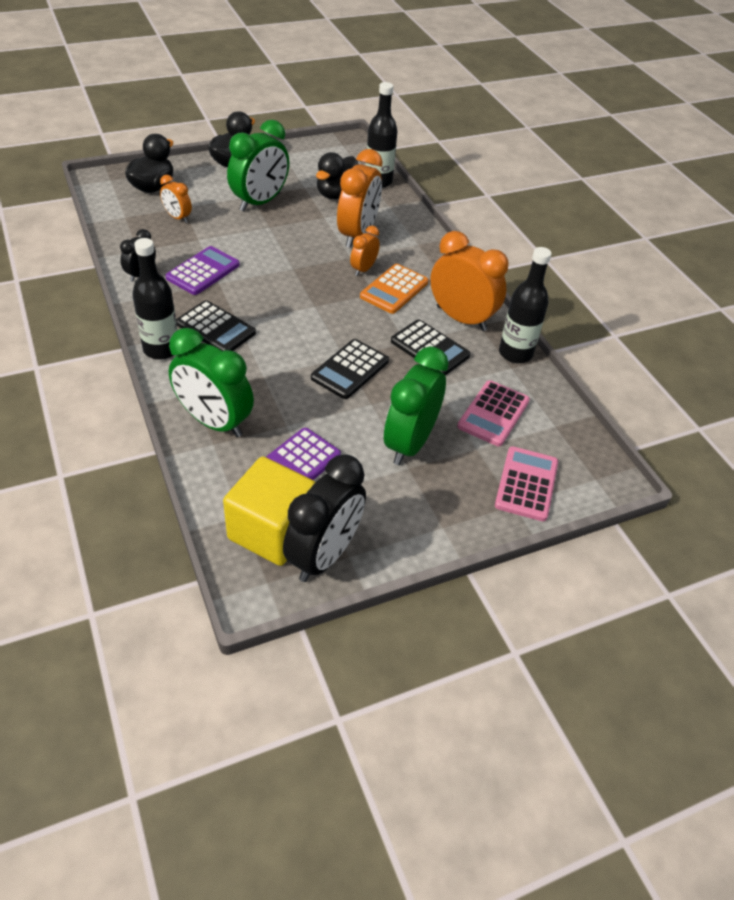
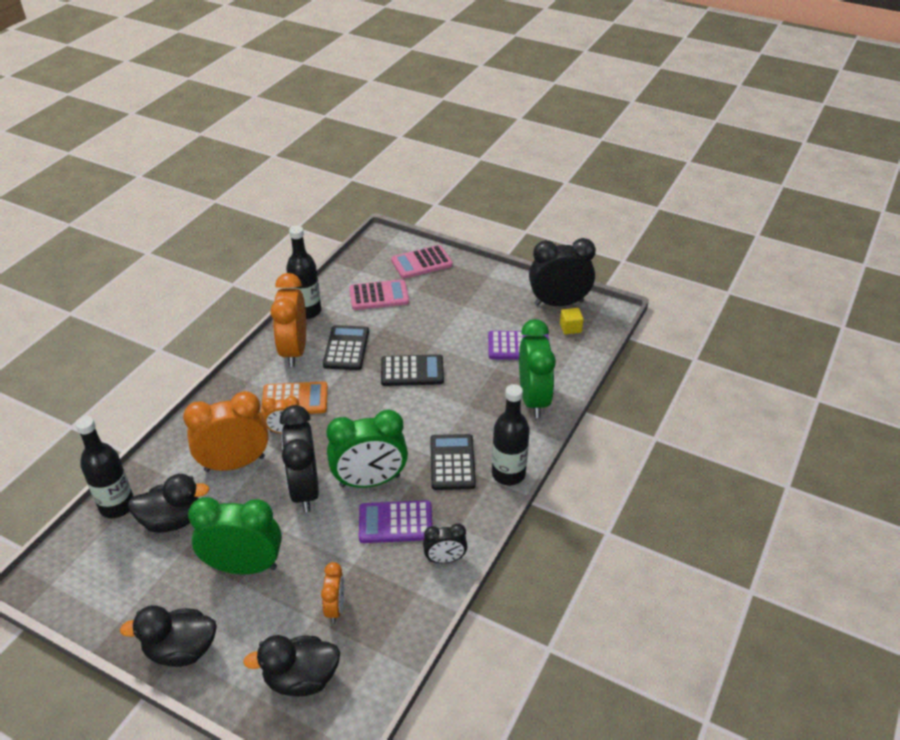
camera: 125 degrees left, 5 degrees down
yellow cube [223,456,316,566] -> yellow cube [560,308,584,335], size x0.42
green clock [384,346,449,465] -> green clock moved to [327,410,408,488]
none -> black clock [280,405,319,512]

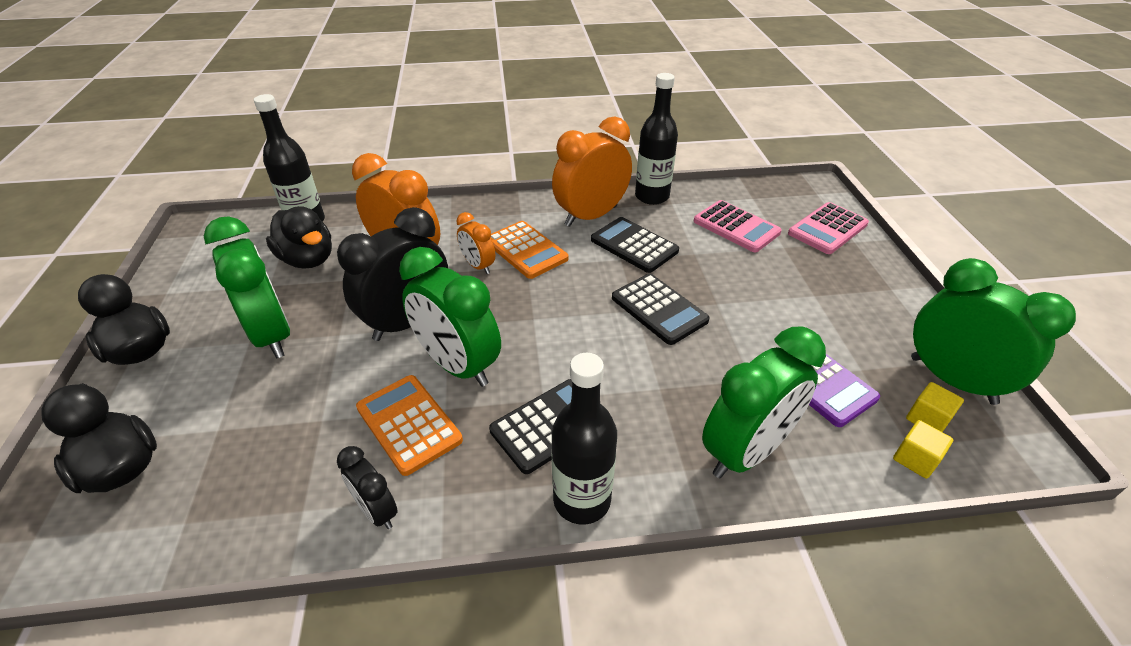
camera: 55 degrees right, 0 degrees up
orange clock [321,562,344,623] -> none
black calculator [323,325,369,370] -> black calculator turned 105 degrees counterclockwise [591,217,679,273]
purple calculator [359,500,432,543] -> orange calculator [356,375,463,476]
pink calculator [391,245,453,279] -> pink calculator turned 75 degrees counterclockwise [788,202,869,254]
black clock [529,238,596,306] -> green clock [911,258,1076,405]
none -> yellow cube [893,420,953,479]

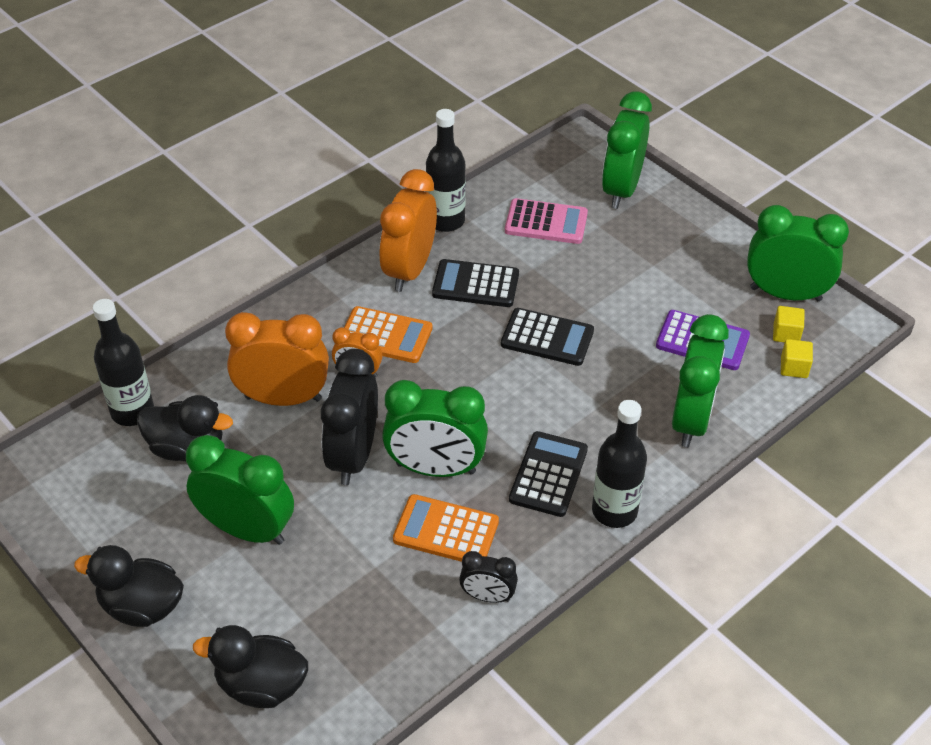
camera: 35 degrees left, 5 degrees up
pink calculator [788,202,869,254] -> green clock [602,92,652,209]

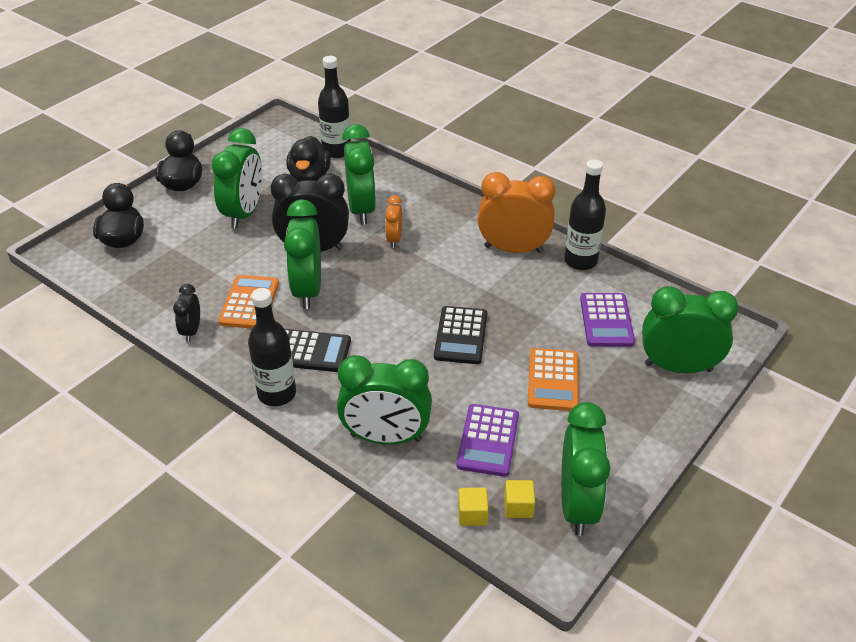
camera: 80 degrees right, 5 degrees down
orange clock [225,312,329,406] -> green clock [342,124,376,224]
orange calculator [344,306,432,363] -> orange calculator moved to [528,348,579,411]
black calculator [432,259,519,307] -> none
pink calculator [505,198,588,244] -> purple calculator [580,293,635,347]

